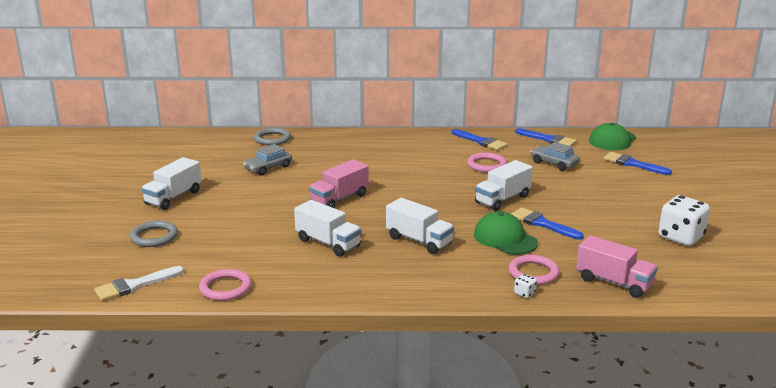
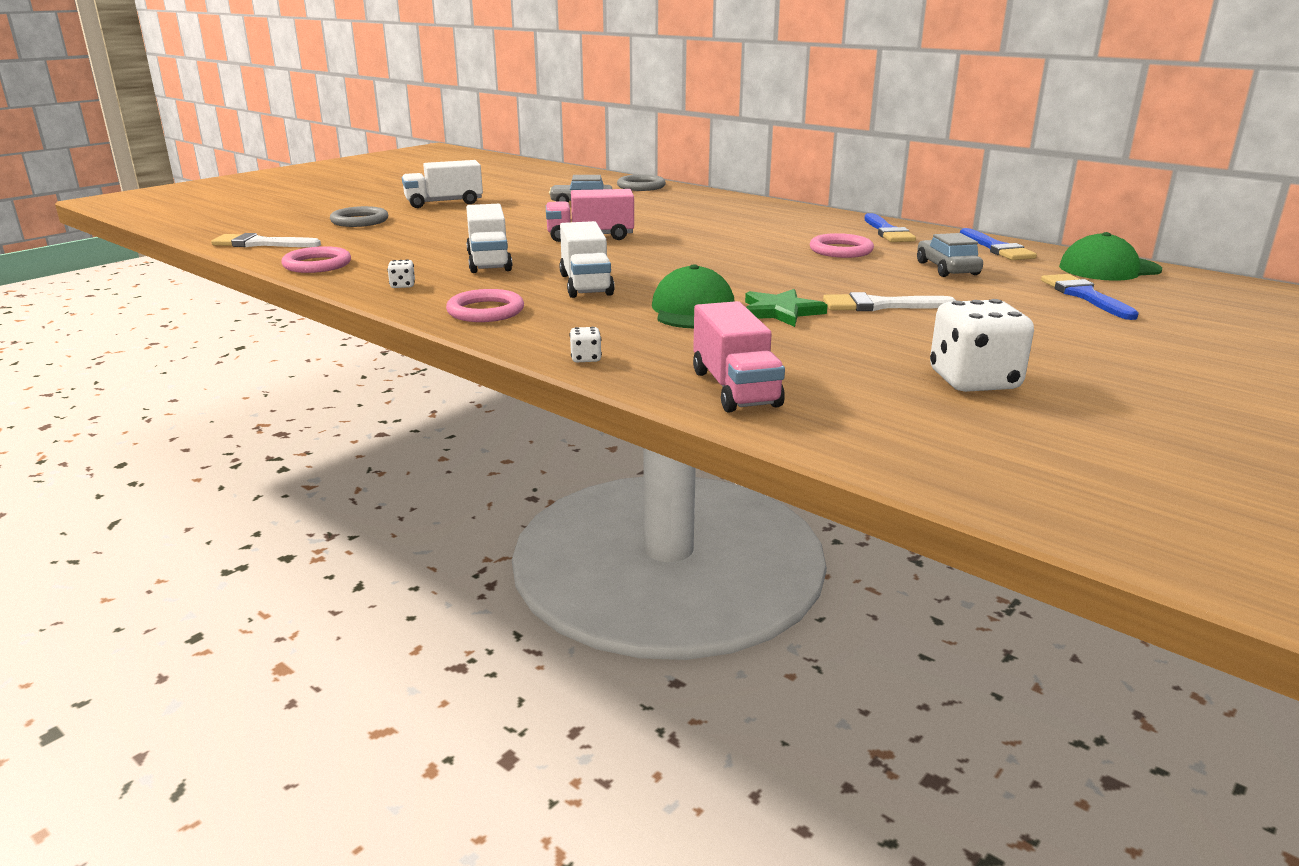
camera: 40 degrees right, 0 degrees up
white truck [475,160,533,211] -> none
pink ring [509,255,559,285] -> pink ring moved to [446,289,524,322]
blue brush [511,207,584,240] -> green star [745,289,828,327]
none -> white dice [387,259,415,288]
none -> white brush [823,292,956,311]

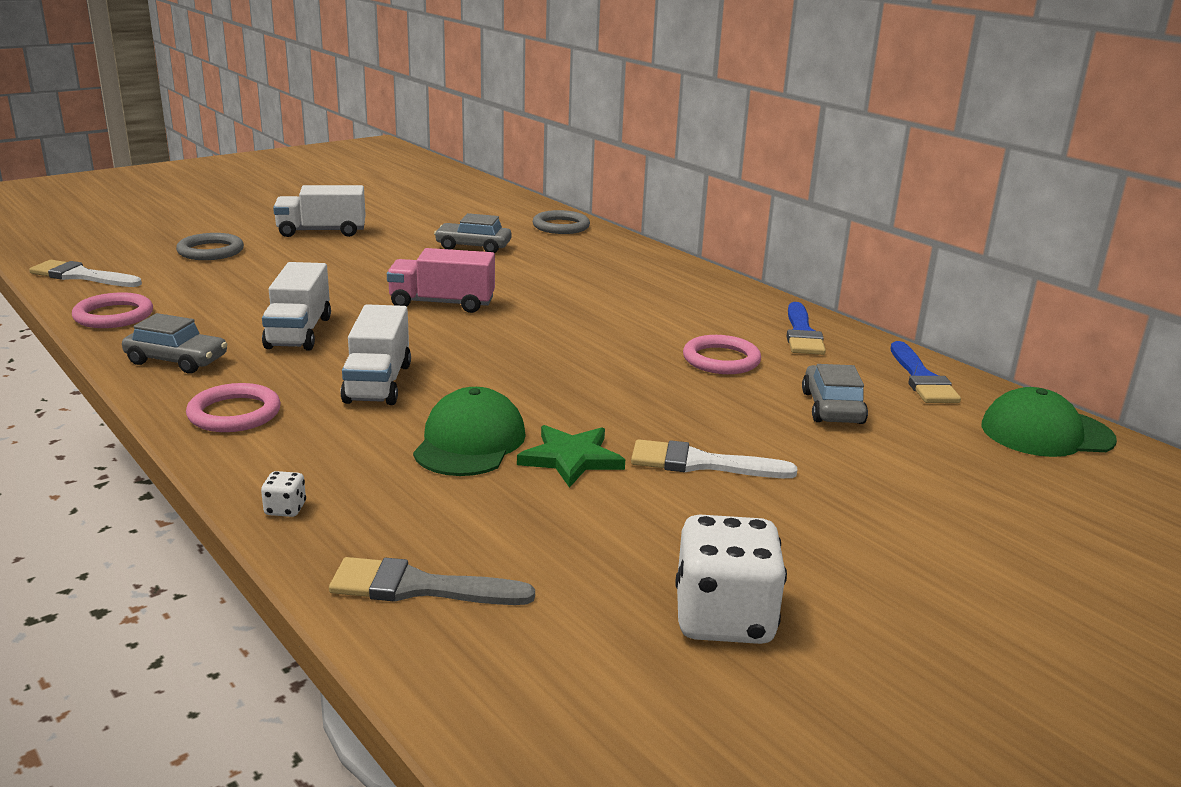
camera: 10 degrees right, 0 degrees up
white dice [387,259,415,288] -> grey car [122,313,227,374]
pink truck [693,301,785,413] -> grey brush [329,557,535,605]
blue brush [1041,274,1139,320] -> none

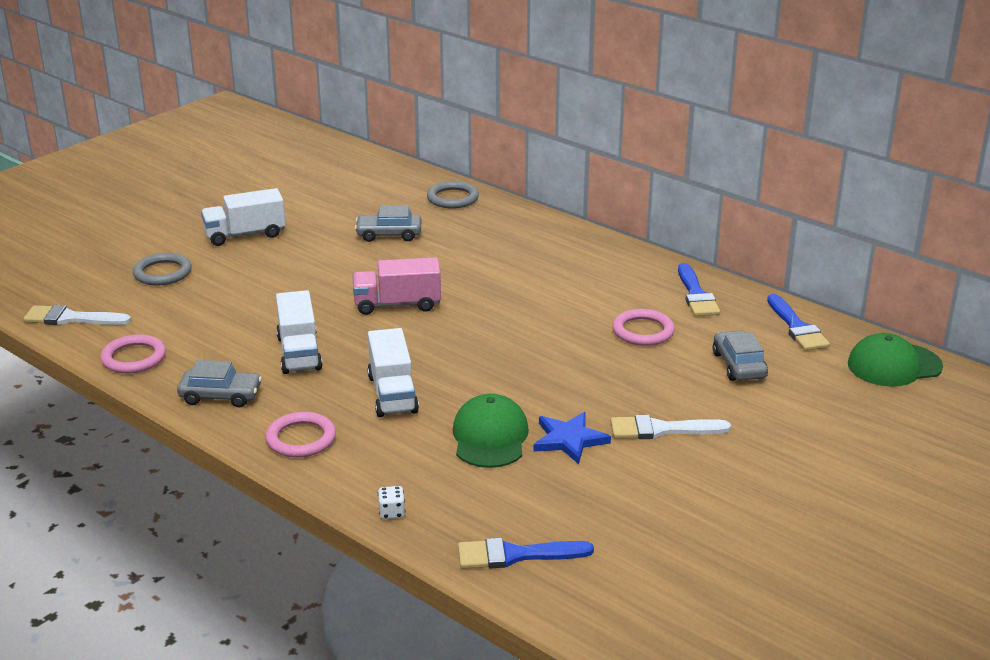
camera: 10 degrees left, 5 degrees up
grey brush [329,557,535,605] -> blue brush [458,538,594,569]
green star [517,425,625,488] -> blue star [533,412,611,464]
white dice [675,514,787,644] -> none

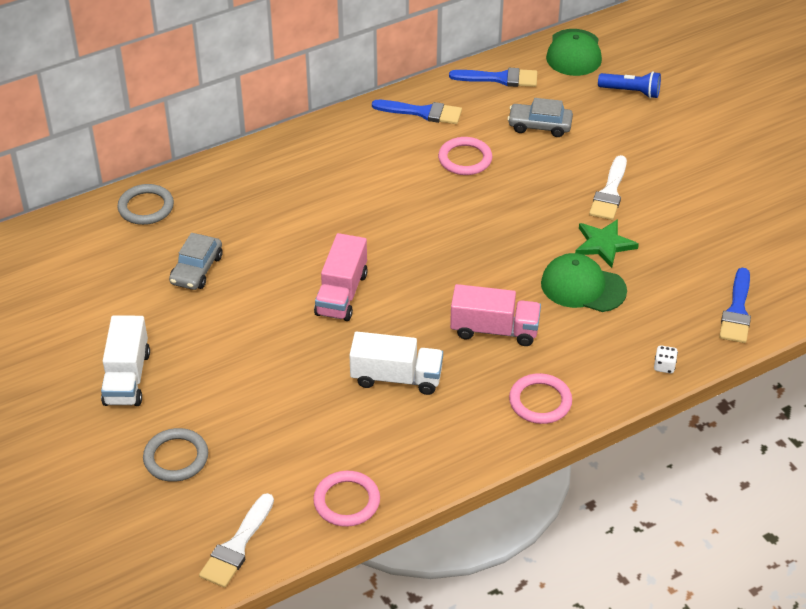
camera: 70 degrees left, 15 degrees up
grey car [177,360,262,407] -> none
white truck [367,328,419,417] -> pink truck [450,284,541,346]
blue star [533,412,611,464] -> green star [575,219,639,268]
none -> blue flashlight [598,71,661,98]

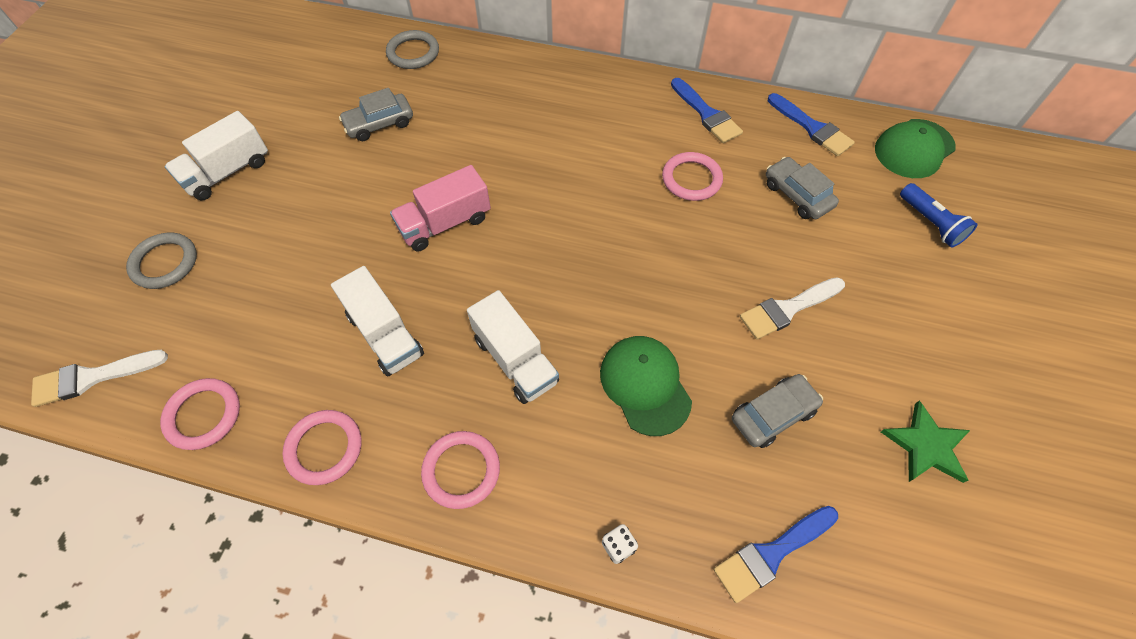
camera: 45 degrees right, 15 degrees up
pink truck [450,284,541,346] -> white truck [467,290,559,404]
green star [575,219,639,268] -> green star moved to [881,401,970,483]
none -> pink ring [283,410,362,485]
none -> grey car [732,374,823,448]

